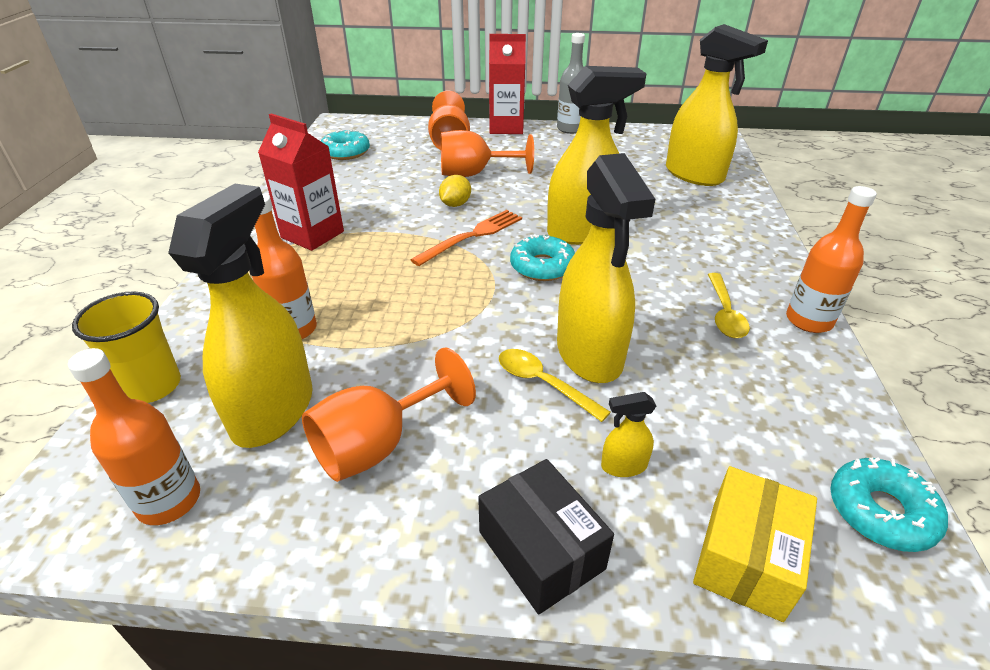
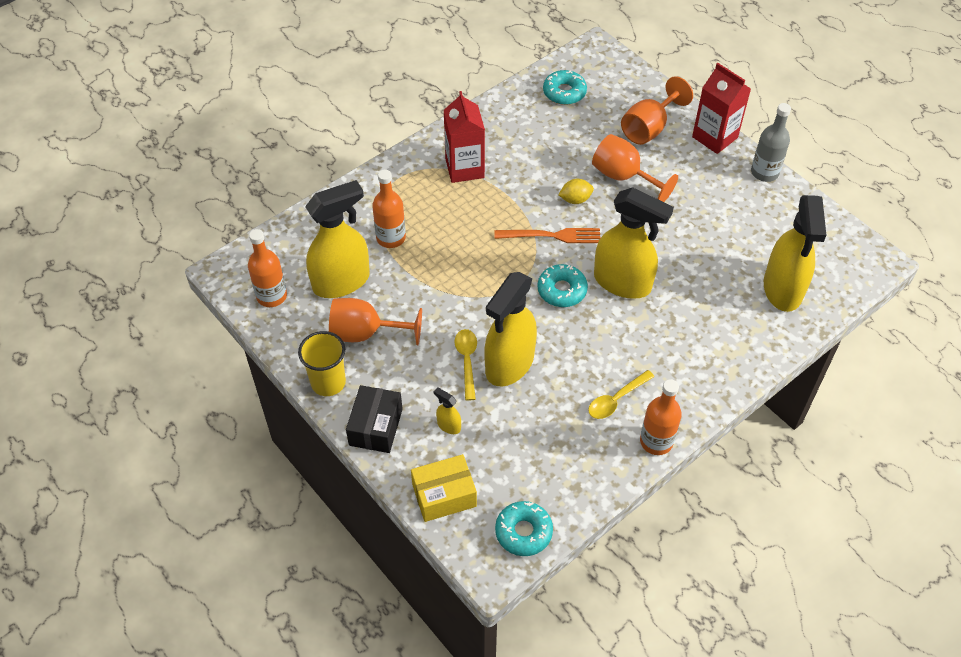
camera: 45 degrees right, 15 degrees up
yellow cup [72,291,181,403] -> yellow cup moved to [298,331,346,396]

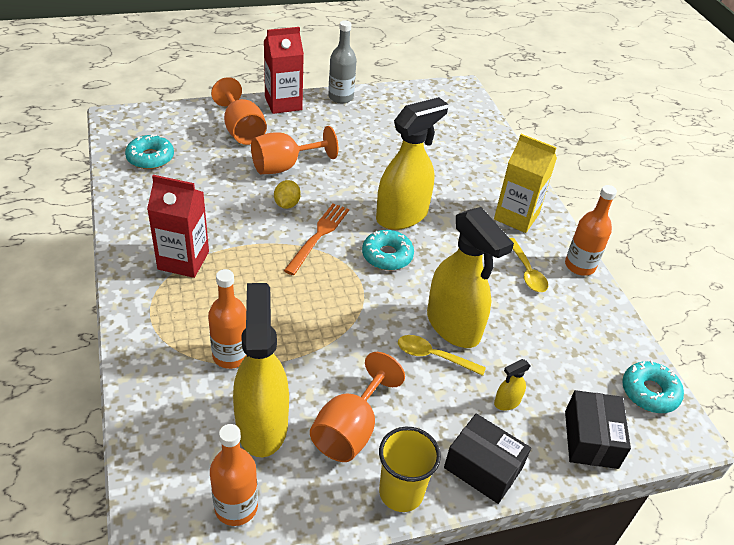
camera: 70 degrees left, 10 degrees down
yellow box [411,454,477,522] -> black box [565,390,631,469]
yellow spray bottle [764,195,826,312] -> none
none -> yellow carton [494,134,557,233]

